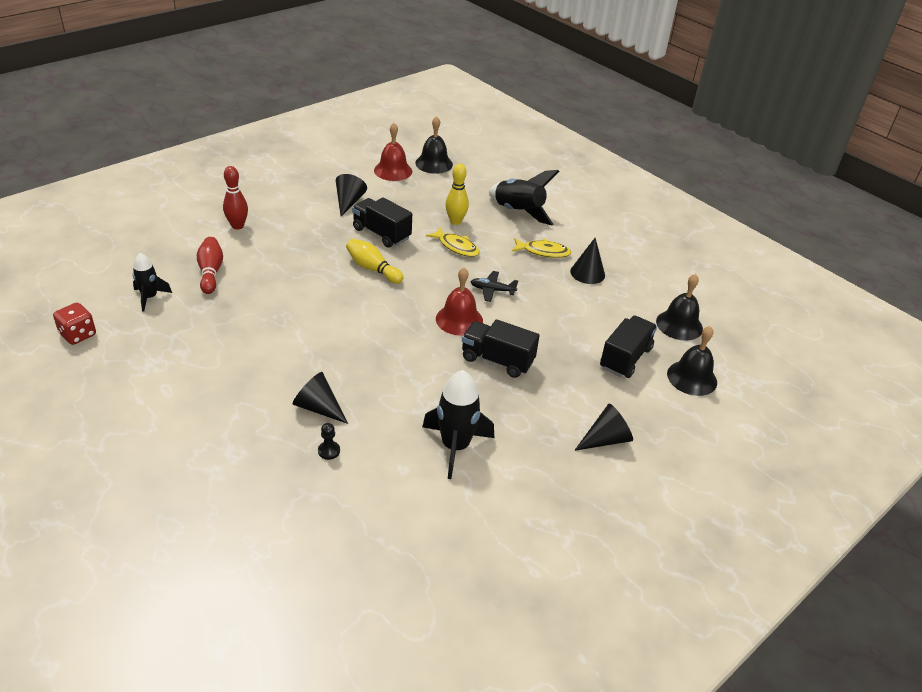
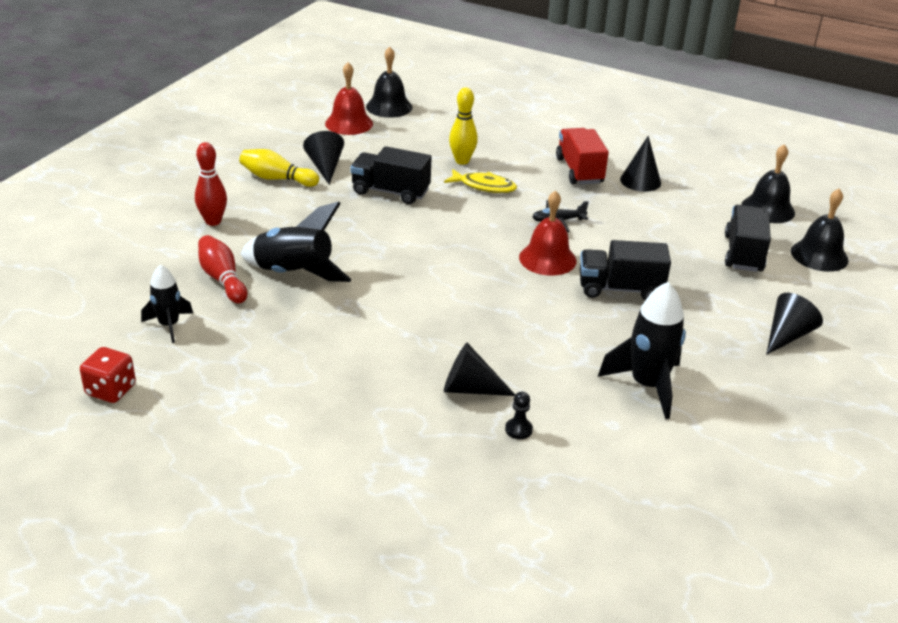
camera: 20 degrees left, 5 degrees down
yellow bowling pin [346,239,403,284] -> yellow bowling pin moved to [239,149,319,187]
black rocket [489,170,559,225] -> black rocket moved to [241,202,352,282]
yellow fish [512,238,571,258] -> red truck [556,128,609,184]

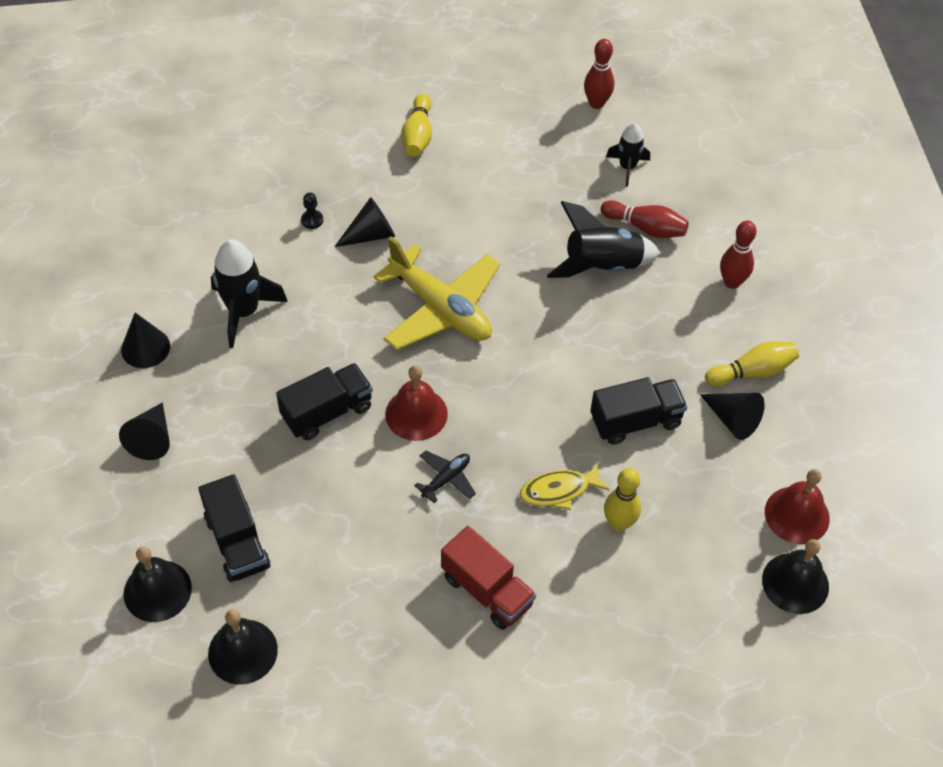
camera: 145 degrees right, 20 degrees up
red dice [80,347,136,403] -> red bowling pin [584,39,614,109]
black cone [620,136,661,192] -> black cone moved to [121,313,170,368]
none -> yellow plane [373,236,500,350]
none -> yellow bowling pin [401,94,432,157]

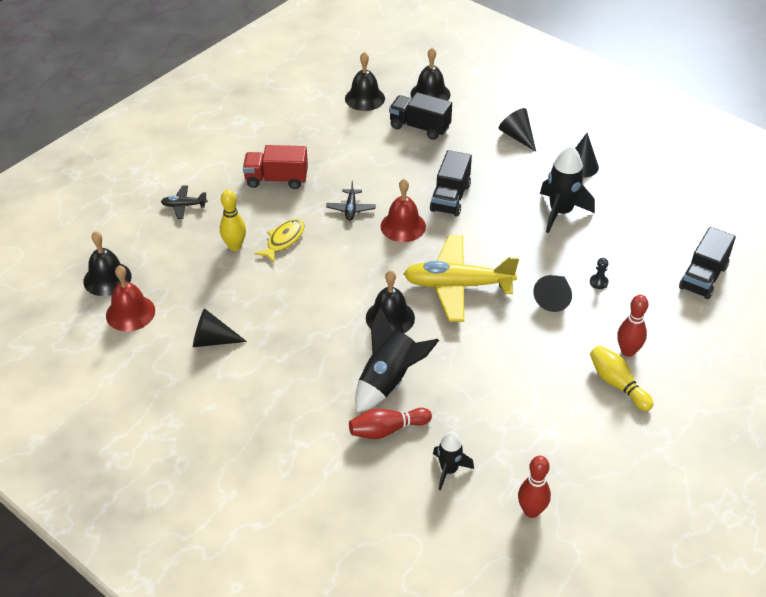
camera: 140 degrees right, 10 degrees down
black truck [590,377,687,445] -> black truck moved to [679,227,736,299]
yellow bowling pin [705,342,799,386] -> none
red bowling pin [720,220,756,289] -> red bowling pin moved to [617,295,648,357]
none -> black plane [161,186,208,219]
none -> black bell [366,270,415,333]

